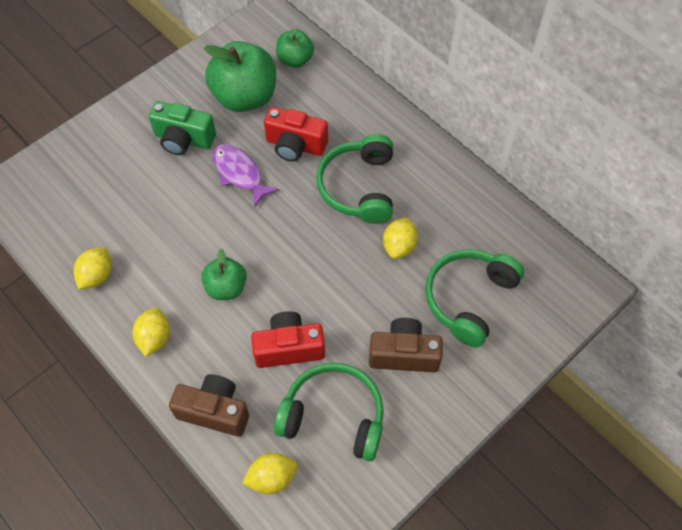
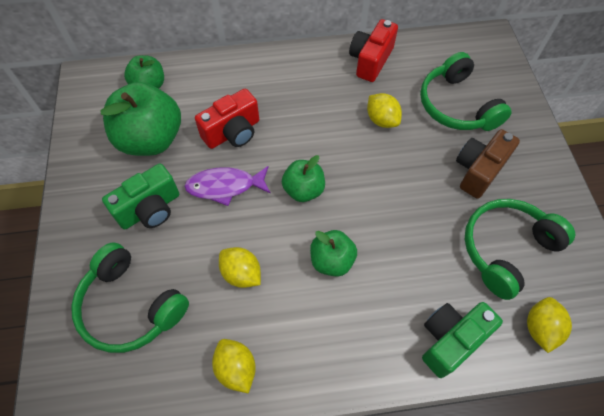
camera: 55 degrees left, 0 degrees up
yellow lemon [132,308,170,357] -> yellow lemon moved to [219,247,261,288]
brown camera [169,374,249,437] -> green camera [422,302,503,378]
red camera [251,311,325,368] -> red camera moved to [349,19,398,82]
green headphones [316,134,393,224] -> green headphones moved to [71,242,189,353]
none -> green apple [282,155,325,202]

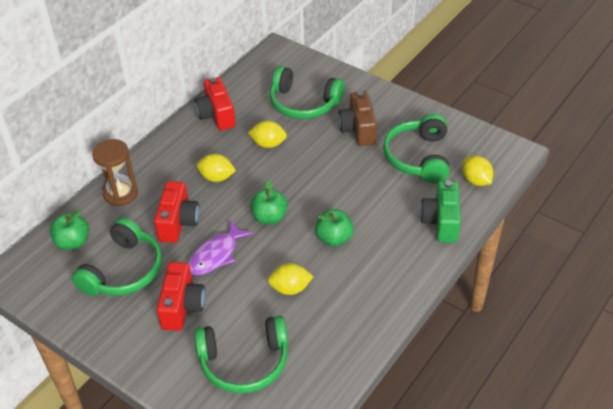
camera: 45 degrees left, 15 degrees down
green apple [101,82,181,156] -> green headphones [72,218,162,296]
green camera [102,164,179,230] -> red camera [157,262,205,331]
yellow lemon [212,339,256,393] -> yellow lemon moved to [196,154,236,182]
none -> brown hourglass [92,139,138,206]

